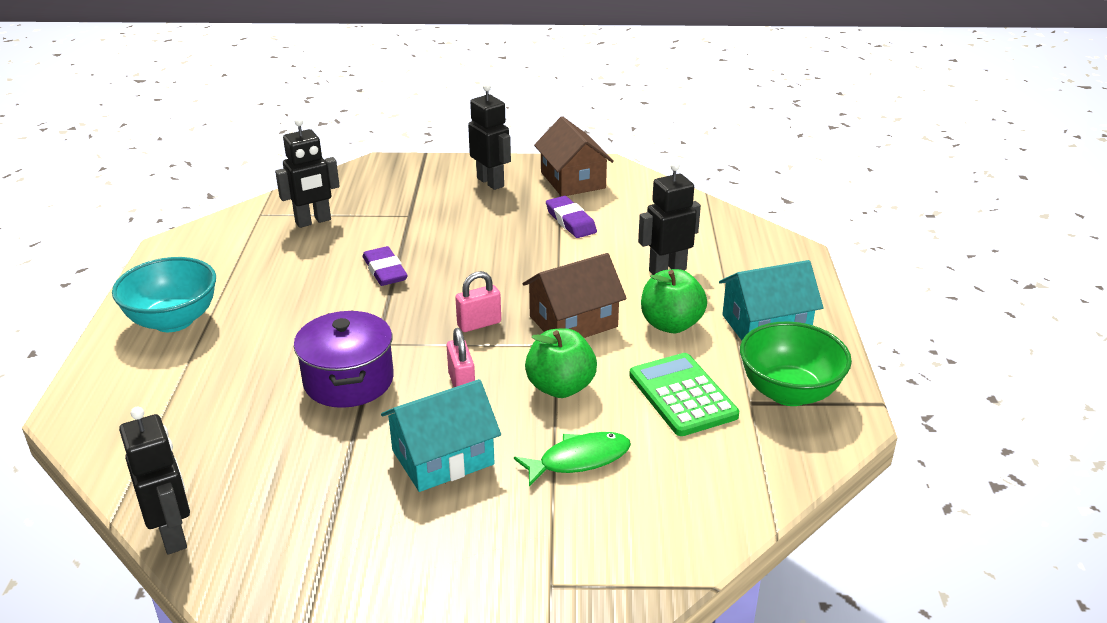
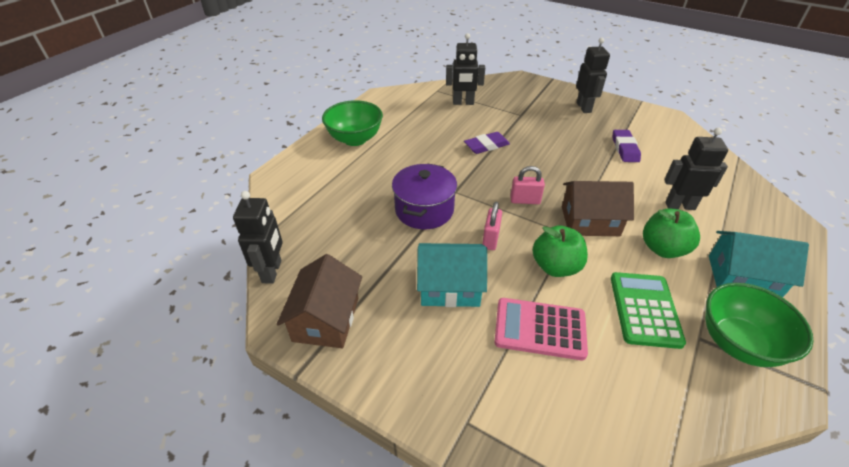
camera: 30 degrees right, 10 degrees up
turquoise bowl [112,257,216,332] -> green bowl [322,100,383,146]
purple eraser [363,246,408,286] -> purple eraser turned 60 degrees clockwise [464,132,510,154]
green fish [514,432,631,487] -> pink calculator [495,298,588,360]
brown house [534,116,614,196] -> brown house moved to [277,254,362,348]

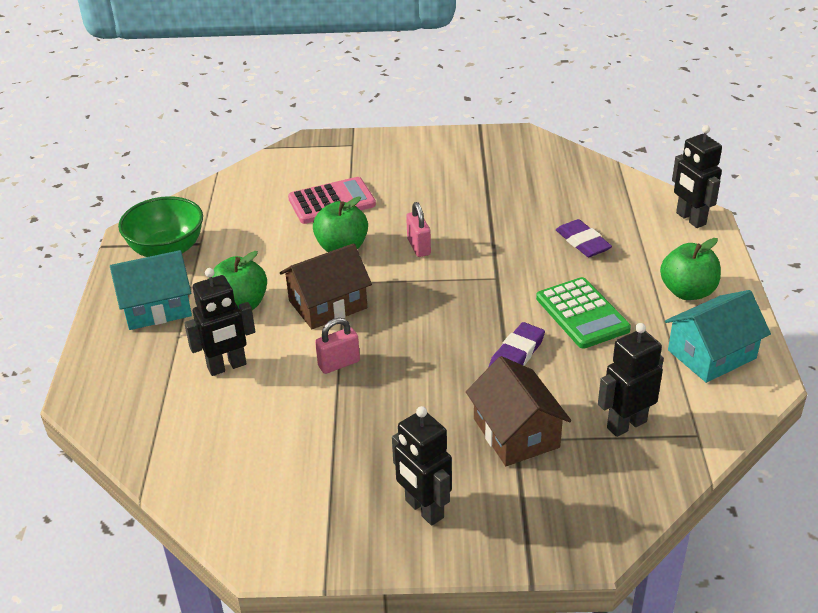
camera: 150 degrees right, 5 degrees down
black robot [233,191,283,284] -> black robot moved to [672,125,722,228]
brown house [277,254,362,348] -> brown house moved to [466,356,571,466]
green bowl [322,100,383,146] -> green apple [660,238,721,300]
purple pot [392,164,457,229] -> none
turquoise house [417,243,487,307] -> turquoise house moved to [665,290,771,383]
pink padlock [510,166,545,204] -> pink padlock moved to [315,318,360,374]
green calculator [611,272,686,349] -> green calculator moved to [536,277,631,349]
purple eraser [612,130,641,162] -> purple eraser moved to [556,219,612,257]

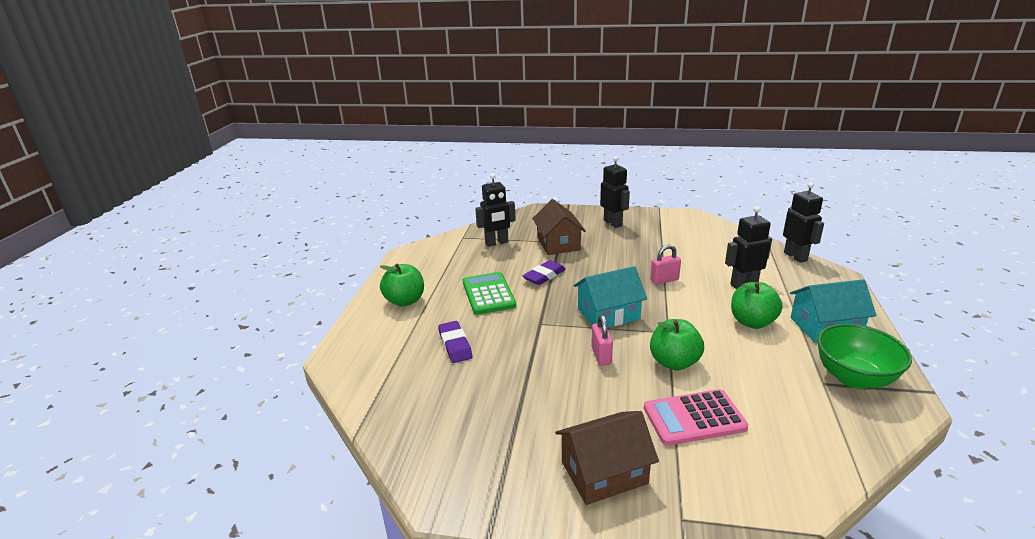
camera: 170 degrees left, 10 degrees down
brown house [280,243,372,329] -> brown house moved to [555,411,659,505]
turquoise house [665,290,771,383] -> turquoise house moved to [574,266,647,328]
black robot [672,125,722,228] -> black robot moved to [783,182,824,263]

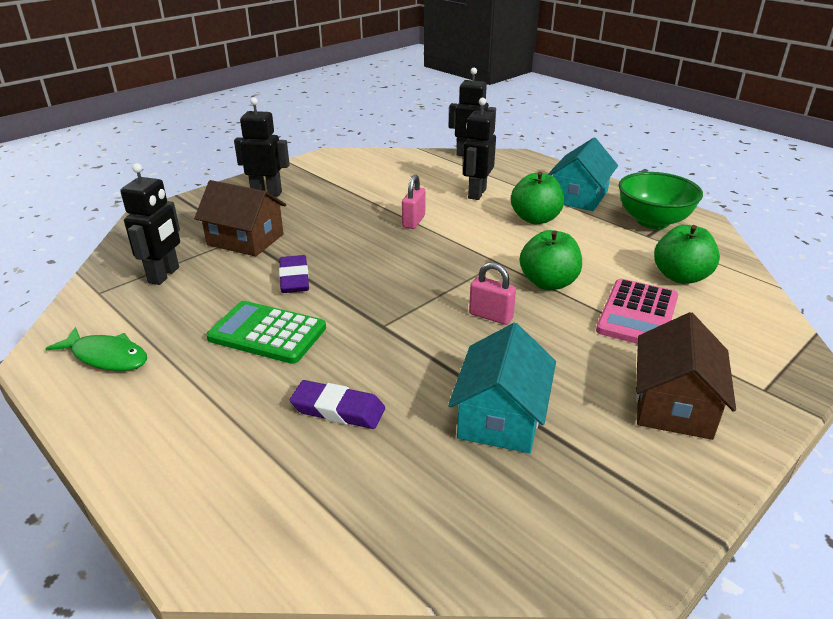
camera: 55 degrees left, 5 degrees up
green apple [380,264,424,307] -> green apple moved to [654,225,720,284]
turquoise house [574,266,647,328] -> turquoise house moved to [448,323,556,453]
none -> green fish [45,327,147,371]

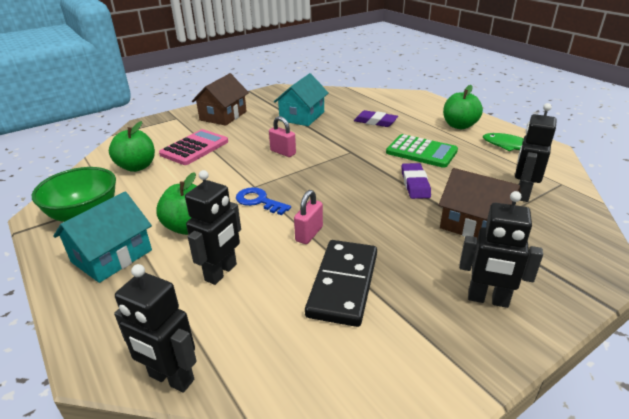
camera: 170 degrees left, 0 degrees up
green apple [520,230,582,290] -> green apple moved to [443,85,483,129]
none -> blue key [236,187,291,215]
none -> black domino [305,240,377,327]

